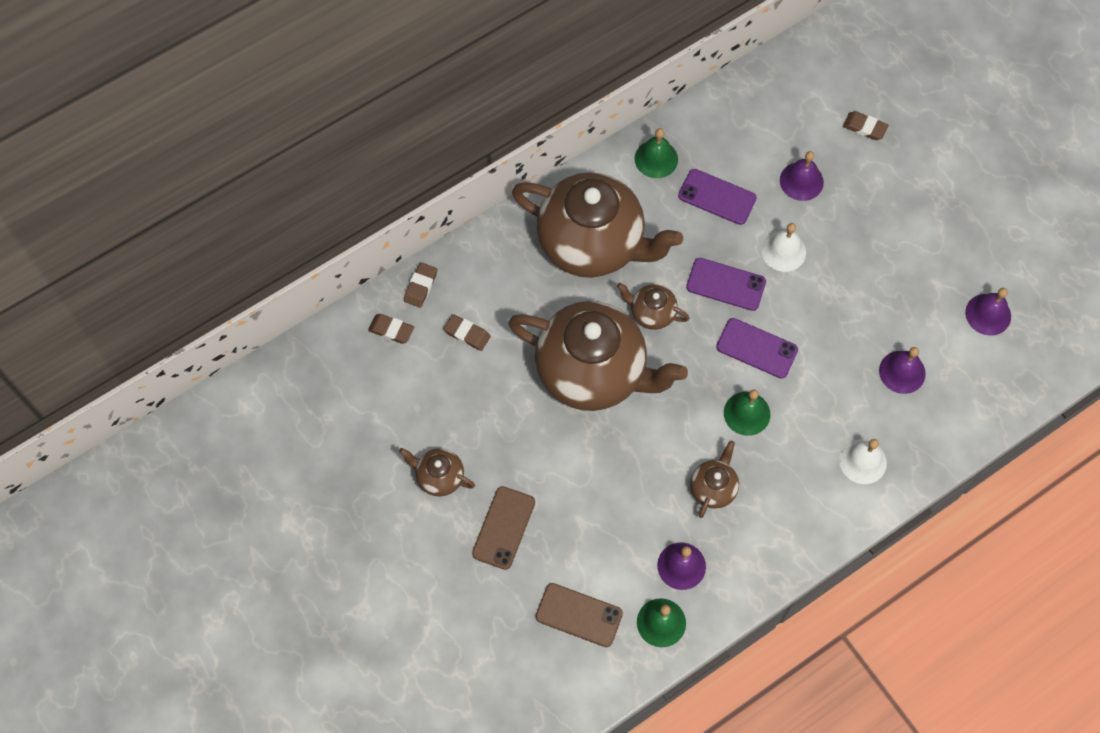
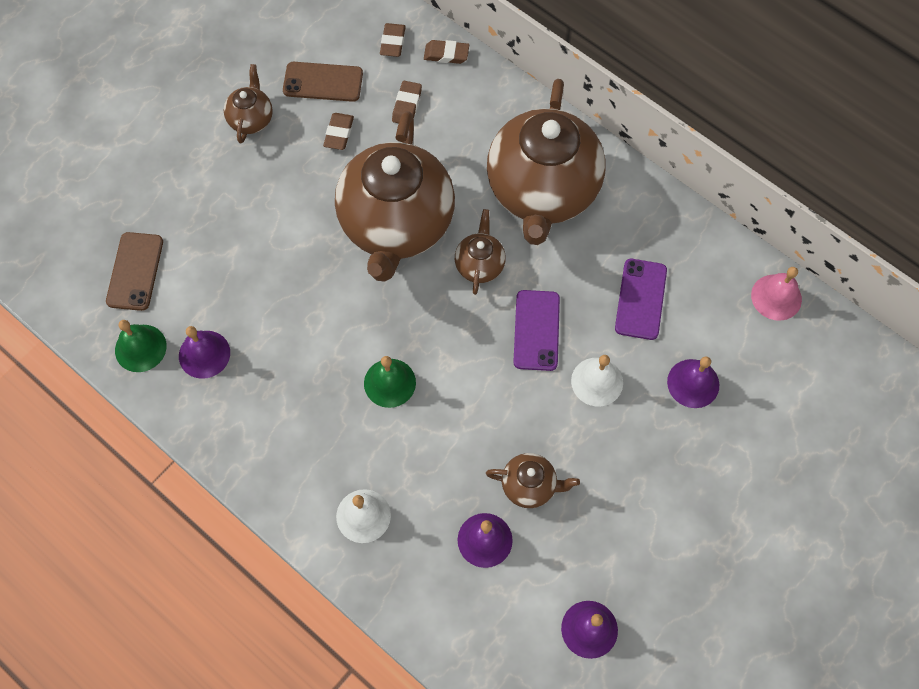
camera: 75 degrees right, 0 degrees up
brown phone [472,486,535,570] -> brown phone moved to [283,62,363,102]
green bell [634,128,678,178] -> none
brown teapot [690,441,739,518] -> brown teapot moved to [486,453,580,508]
purple phone [716,318,798,379] -> none
brown eraser [843,111,889,140] -> brown eraser moved to [323,113,354,150]
none -> pink bell [751,267,802,321]

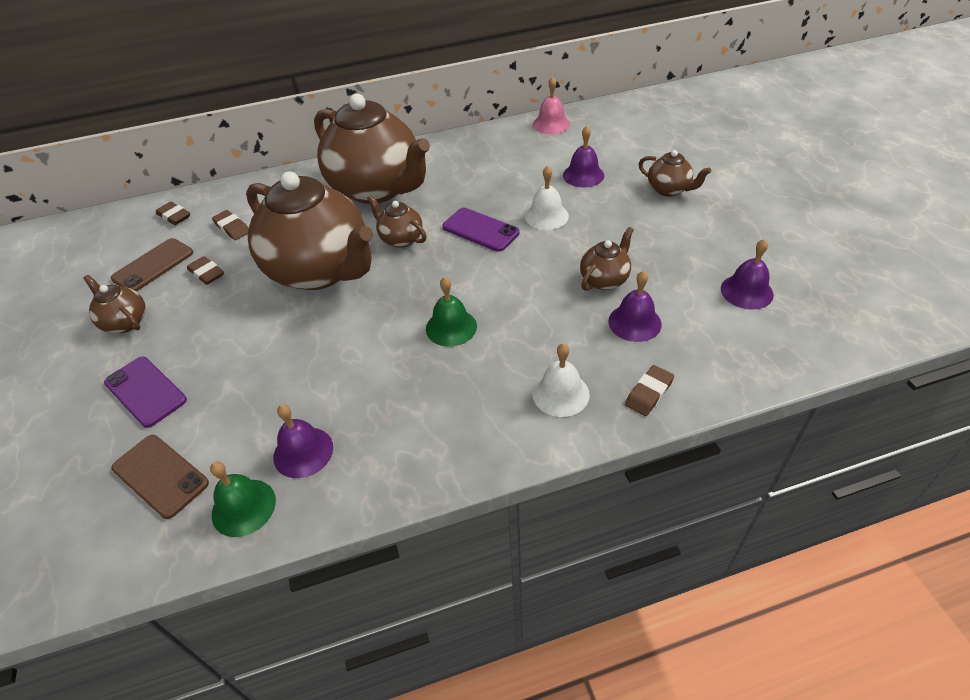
camera: 55 degrees left, 20 degrees down
brown eraser [424,40,469,64] -> brown eraser moved to [625,365,674,416]
purple phone [615,259,667,340] -> purple phone moved to [104,357,187,428]
none -> brown teapot [639,150,711,197]

